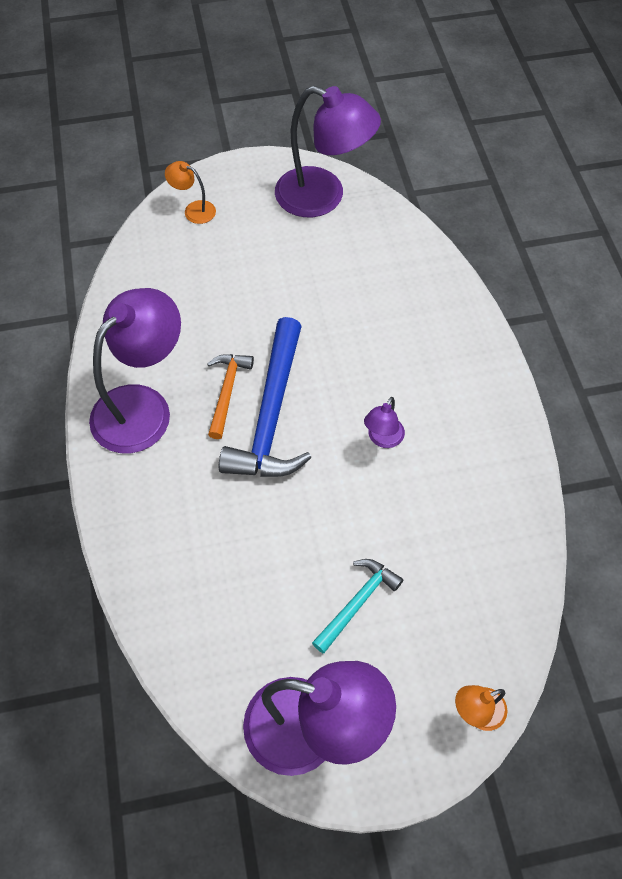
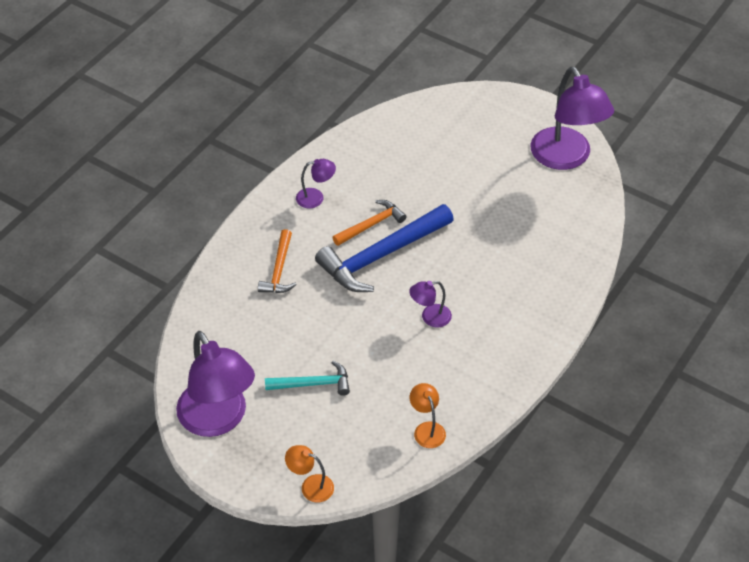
camera: 45 degrees right, 10 degrees down
purple lamp [89,288,181,453] -> purple lamp [296,159,336,208], size x0.45
orange lamp [165,161,216,224] -> orange lamp moved to [410,383,446,448]
none -> orange hammer [258,229,297,293]

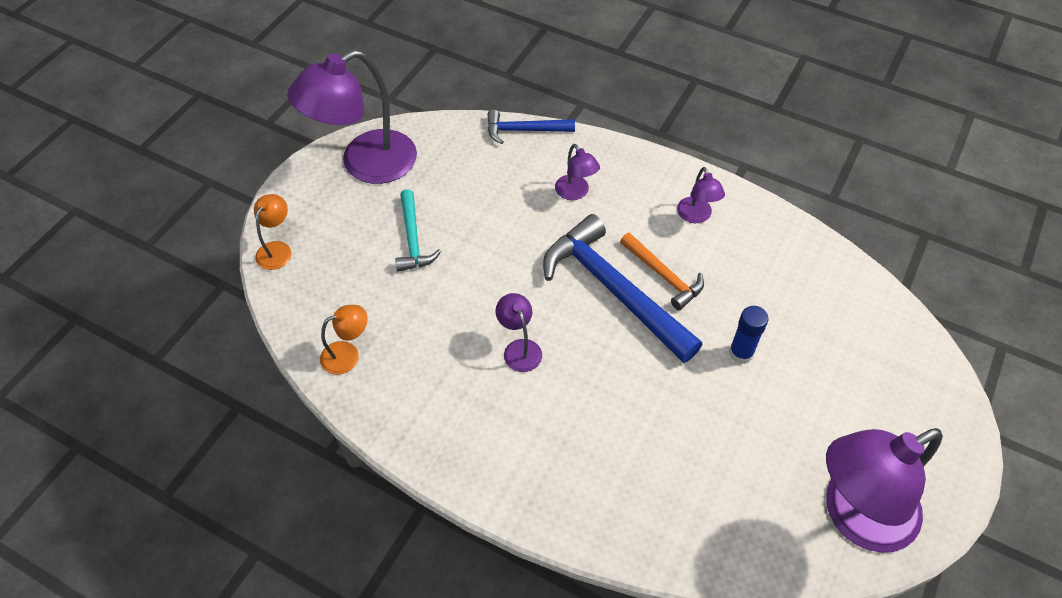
camera: 85 degrees right, 5 degrees up
orange hammer [258,229,297,293] -> purple lamp [555,144,600,200]
none -> blue hammer [487,110,575,144]
none -> blue glue stick [729,306,769,364]

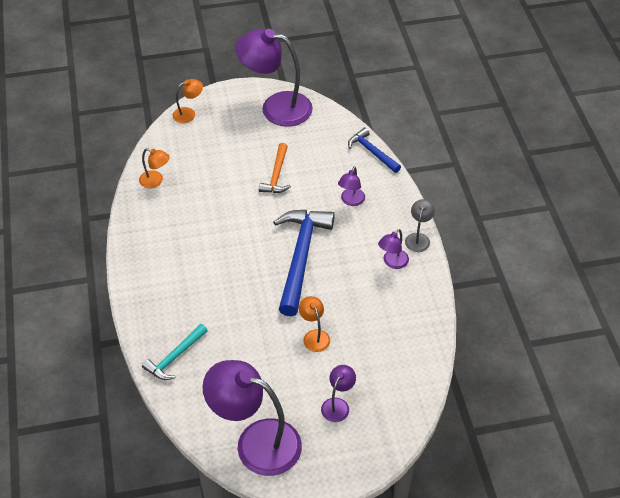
camera: 50 degrees right, 5 degrees down
turquoise hammer [395,189,441,272] -> turquoise hammer moved to [142,324,208,380]
purple lamp [496,293,542,372] -> purple lamp moved to [321,365,356,422]
orange hammer [620,233,704,310] -> orange hammer moved to [259,143,291,193]
blue glue stick [729,306,769,364] -> orange lamp [299,296,330,352]
none -> grey lamp [405,199,435,252]

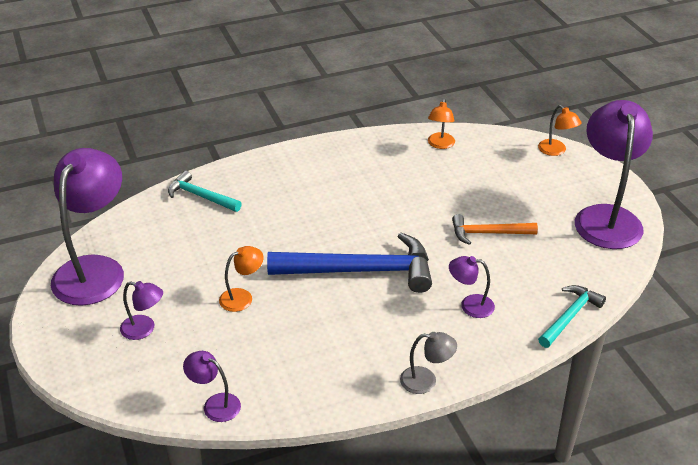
camera: 80 degrees right, 10 degrees down
blue hammer [348,127,401,173] -> turquoise hammer [538,285,606,348]
purple lamp [378,229,409,269] -> purple lamp moved to [183,351,241,422]

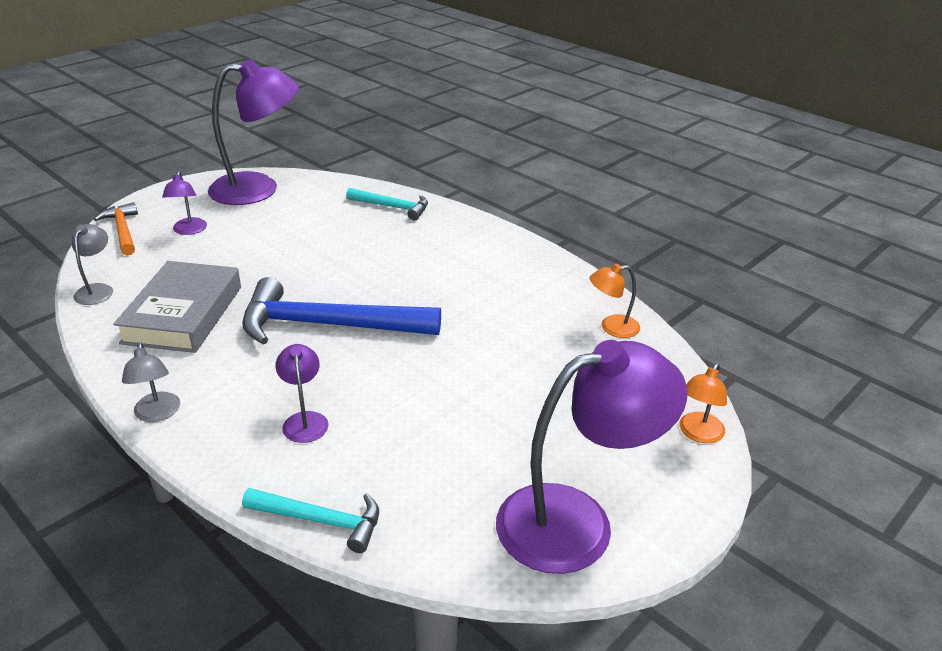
camera: 65 degrees right, 5 degrees down
turquoise hammer [168,171,242,212] -> turquoise hammer turned 105 degrees clockwise [346,188,428,220]
purple lamp [183,351,241,422] -> grey lamp [72,224,113,305]
orange lamp [219,246,263,312] -> none
blue hammer [267,232,432,293] -> blue hammer turned 120 degrees clockwise [242,277,441,344]
orange hammer [452,214,538,245] -> orange hammer moved to [94,202,138,256]
none -> grey book [113,261,241,353]

